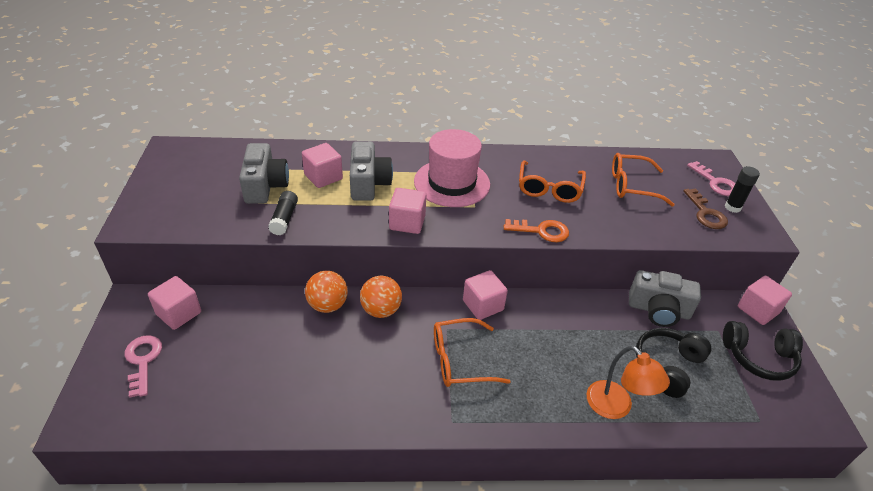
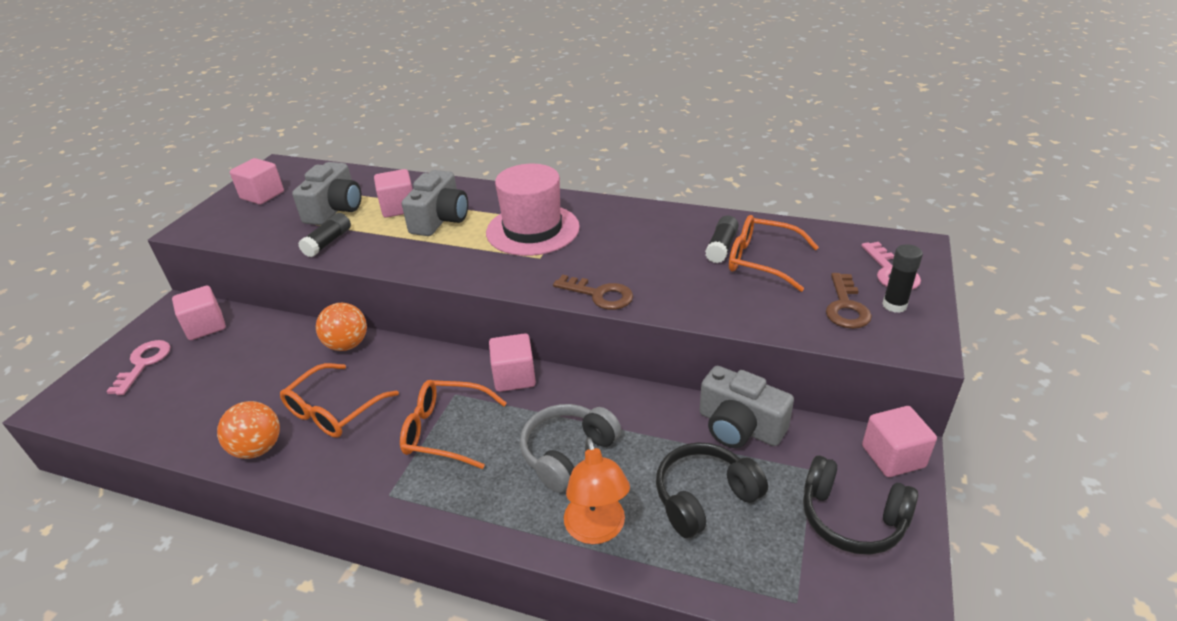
camera: 25 degrees right, 5 degrees down
orange ball [360,276,402,318] -> orange ball moved to [217,401,280,459]
pink cube [389,188,426,234] -> pink cube moved to [230,158,284,205]
orange key [504,219,569,242] -> brown key [553,275,633,310]
orange glasses [519,160,586,203] -> orange glasses moved to [280,363,399,438]
none -> grey headphones [520,404,621,493]
none -> black glue stick [705,216,739,263]

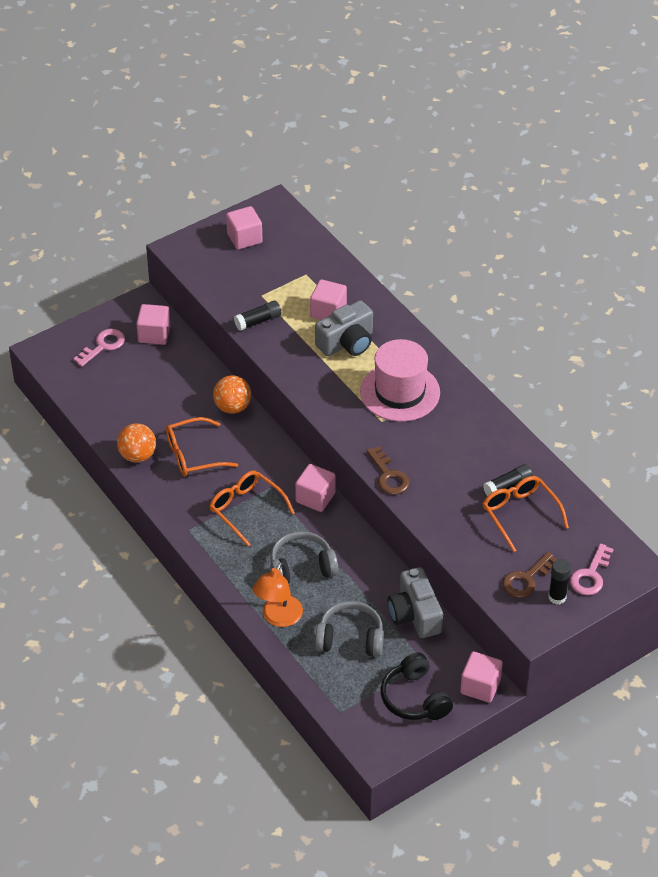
camera: 35 degrees right, 10 degrees up
grey camera [292,162,362,225] -> none
black headphones [656,442,768,538] -> grey headphones [315,601,384,657]

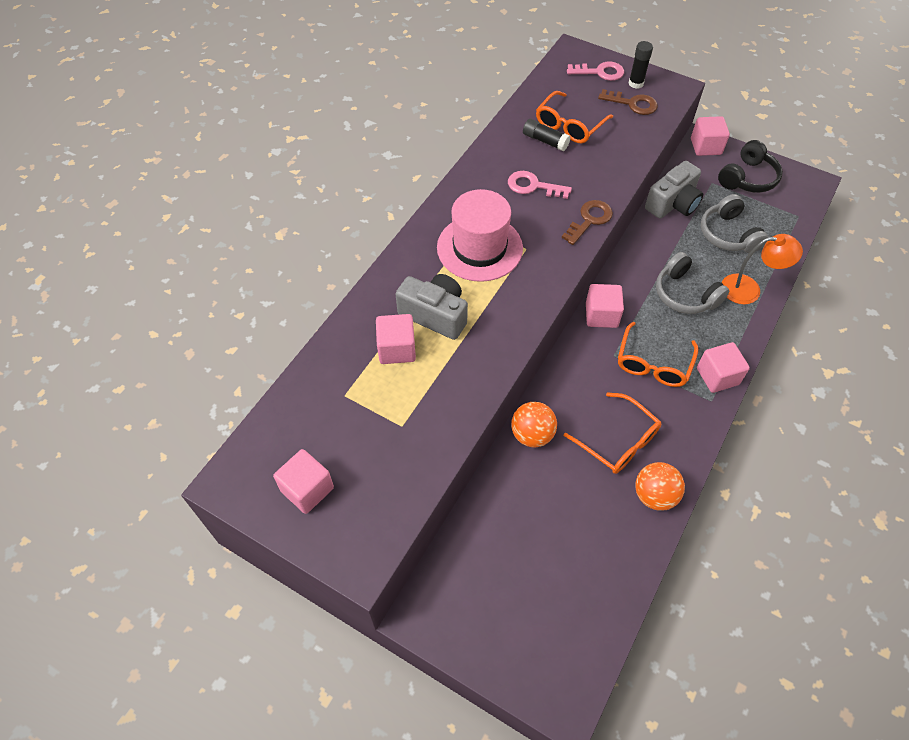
camera: 115 degrees left, 10 degrees up
pink key [73,329,125,367] -> pink key moved to [508,171,572,199]
pink cube [136,304,171,345] -> pink cube moved to [697,342,750,393]
black glue stick [234,300,281,331] -> none

